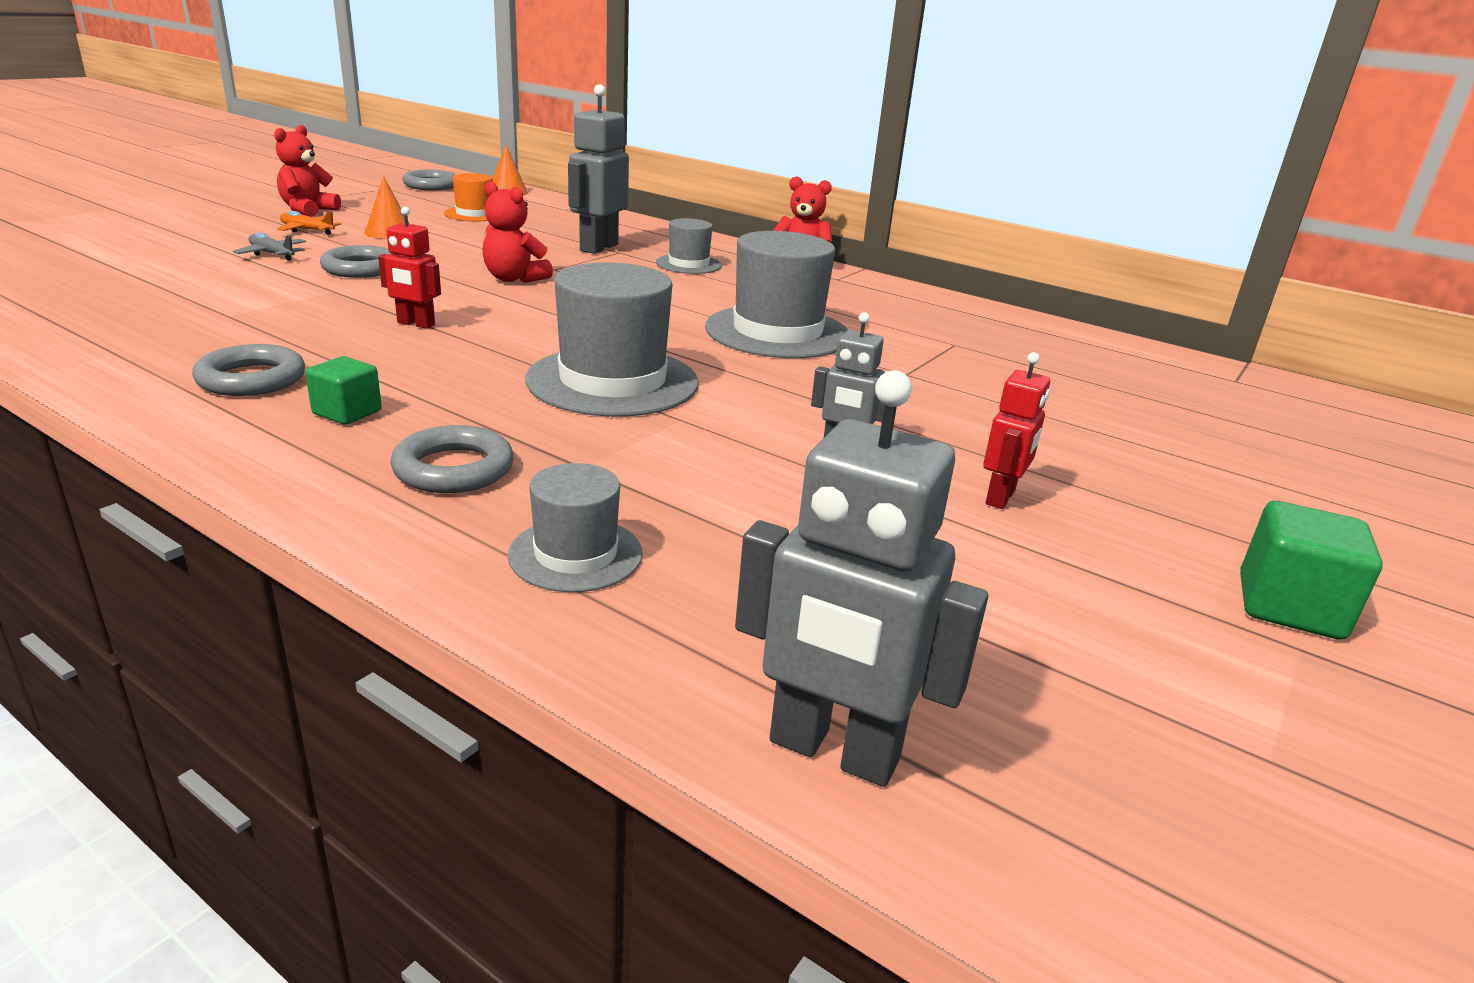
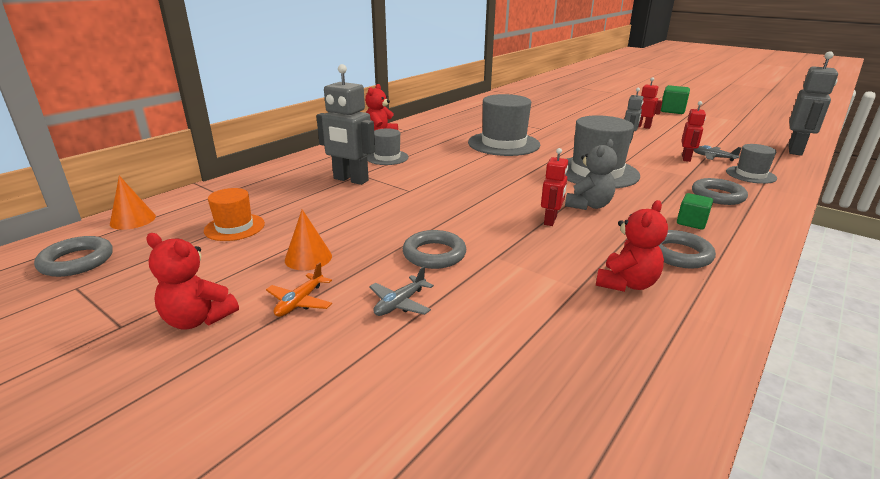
camera: 85 degrees left, 0 degrees up
red teddy bear [482,181,553,283] -> red teddy bear moved to [596,200,668,292]
none -> grey teddy bear [565,139,617,210]
none -> red robot [681,101,706,162]
none -> grey plane [694,145,742,161]

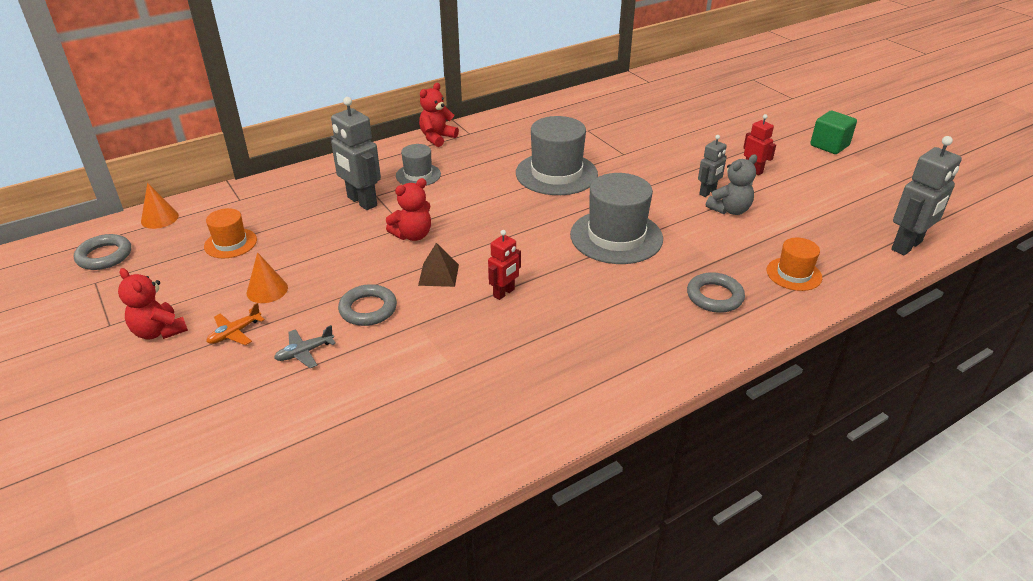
camera: 20 degrees right, 10 degrees up
grey teddy bear [565,139,617,210] -> grey teddy bear moved to [706,154,757,215]
red teddy bear [596,200,668,292] -> red teddy bear moved to [386,178,431,241]
grey ring [659,230,716,269] -> none
green cube [677,193,713,229] -> none
red robot [681,101,706,162] -> none
grey plane [694,145,742,161] -> none
grey hat [726,144,777,184] -> orange hat [767,238,822,291]
none -> brown pyramid [418,243,459,287]

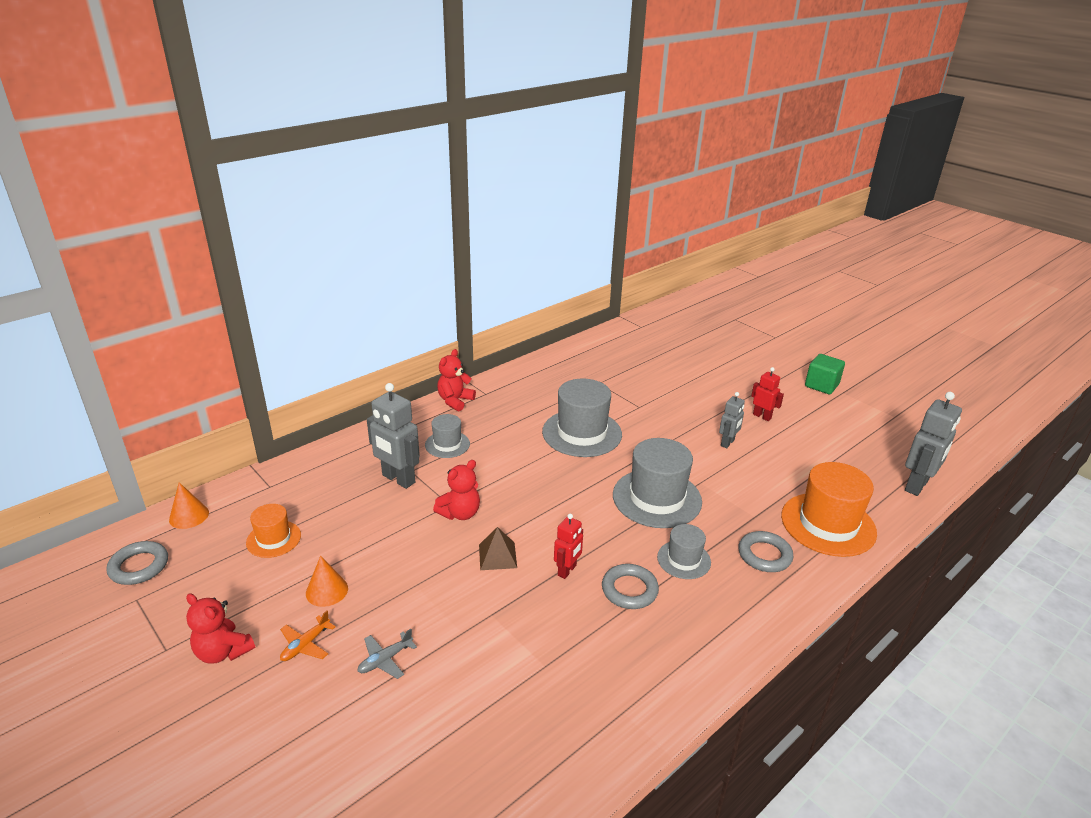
camera: 10 degrees left, 5 degrees down
grey ring [338,284,397,326] -> grey ring moved to [602,564,659,609]
grey teddy bear [706,154,757,215] -> none
orange hat [767,238,822,291] -> orange hat [781,462,877,557], size x1.83
none -> grey hat [657,524,711,579]

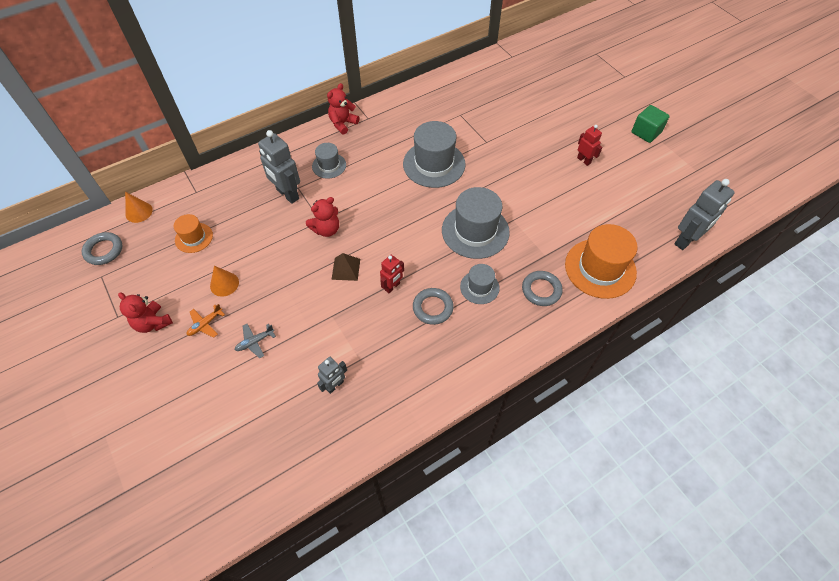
camera: 10 degrees right, 25 degrees up
grey robot [719,392,745,448] -> grey robot moved to [317,357,347,394]

